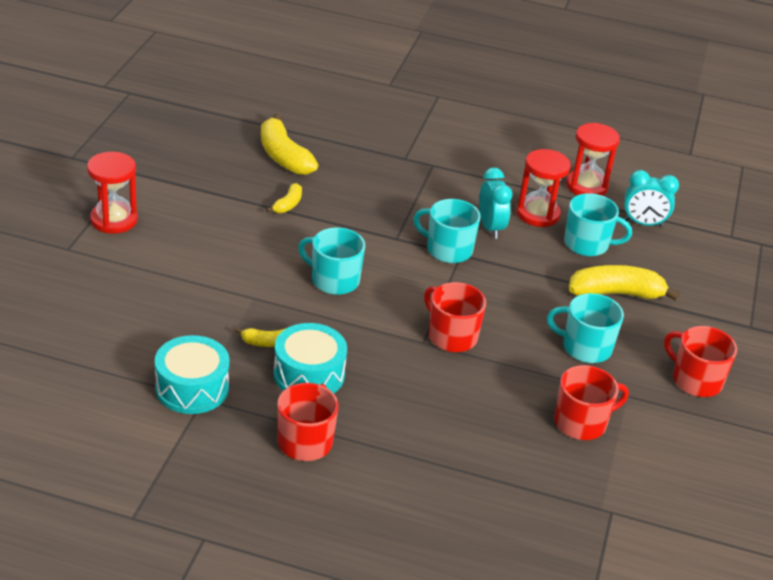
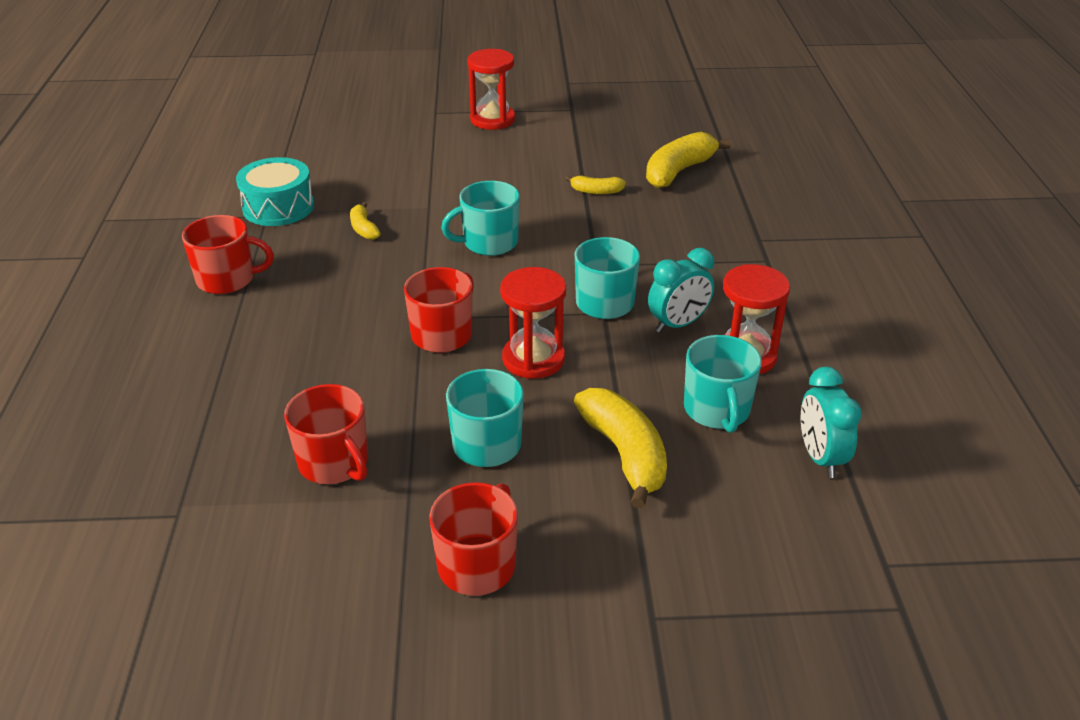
camera: 75 degrees right, 0 degrees up
turquoise drum [274,323,347,393] -> none
turquoise mug [298,228,365,295] -> turquoise mug turned 120 degrees counterclockwise [441,181,520,256]
red hourglass [566,123,620,196] -> red hourglass moved to [500,267,566,379]

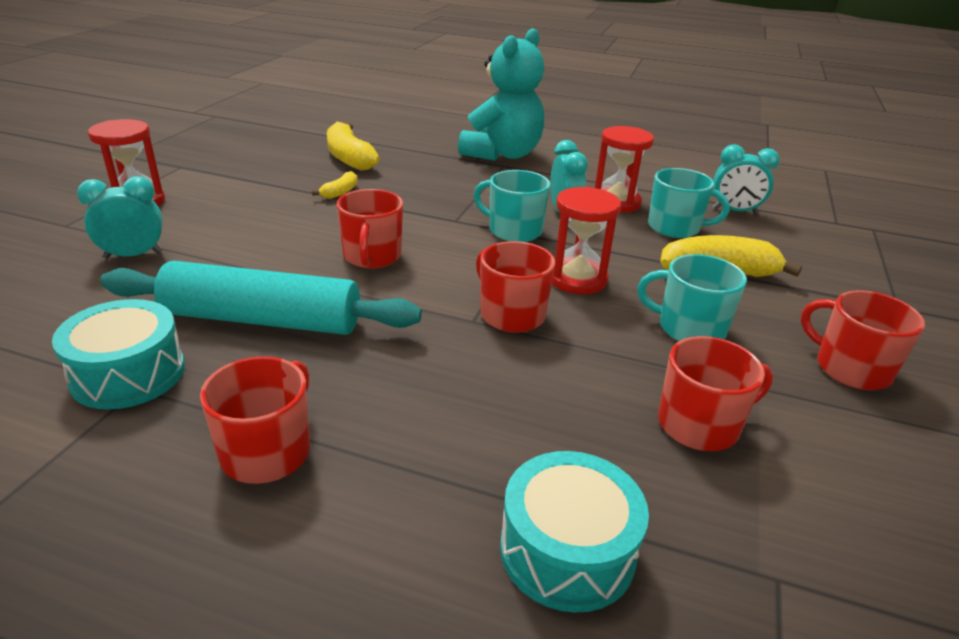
camera: 70 degrees left, 5 degrees down
yellow banana [350,202,381,240] -> turquoise rolling pin [100,261,422,335]
turquoise mug [441,181,520,256] -> red mug [337,189,403,268]
none -> turquoise clock [77,176,163,259]
none -> turquoise teddy bear [458,28,544,161]
none -> turquoise drum [500,451,649,613]

